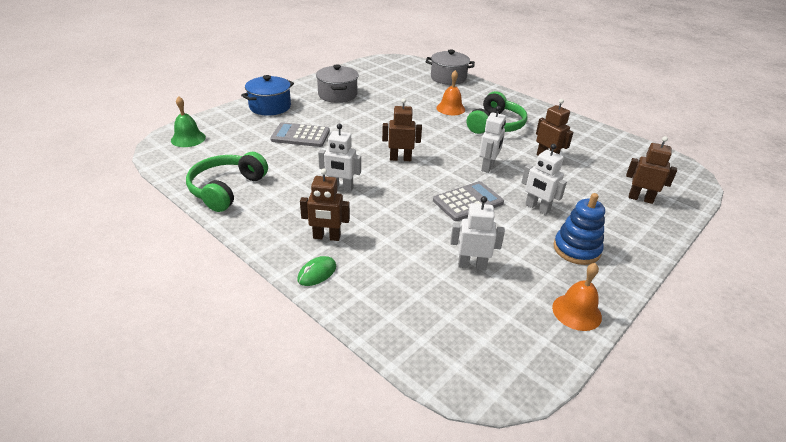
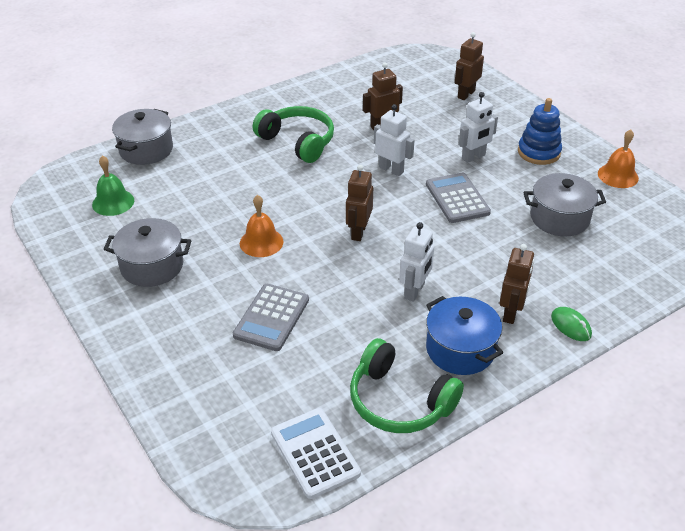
camera: 75 degrees left, 5 degrees up
green bell [171,96,206,147] -> green bell moved to [92,155,134,216]
blue pot [241,75,294,116] -> blue pot moved to [426,296,503,375]
orange bell [436,70,465,115] -> orange bell moved to [240,195,283,257]
white robot [450,196,505,270] -> grey pot [523,173,606,236]
none -> white calculator [271,408,361,499]

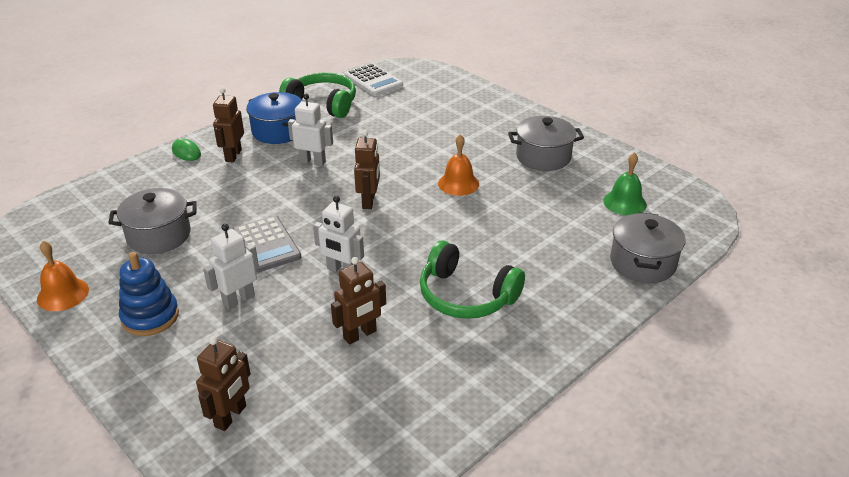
camera: 170 degrees right, 5 degrees down
grey calculator [233,284,309,351] -> none
white robot [399,222,434,302] -> white robot turned 90 degrees clockwise [288,94,333,166]

